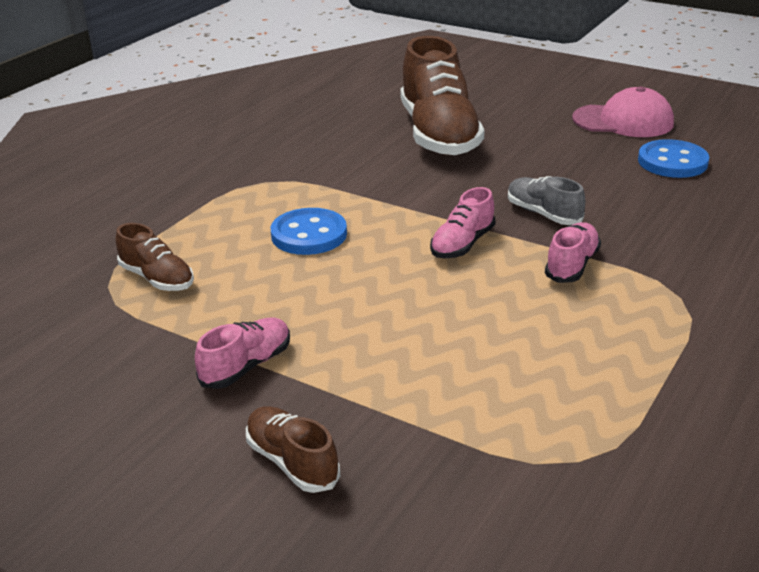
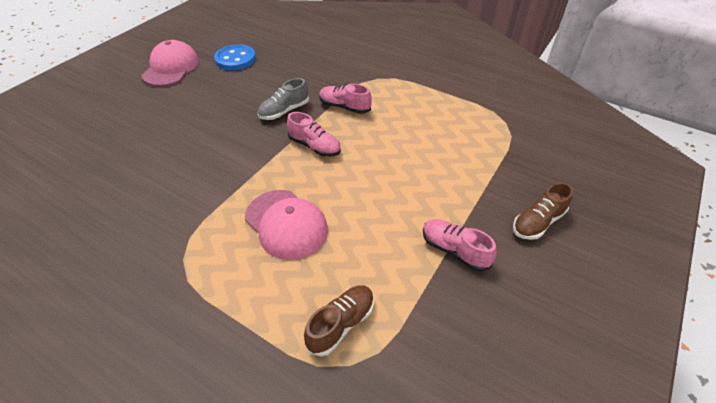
camera: 90 degrees left, 15 degrees up
blue button [271,208,347,255] -> pink cap [245,190,328,260]
brown shoe [400,36,485,156] -> none

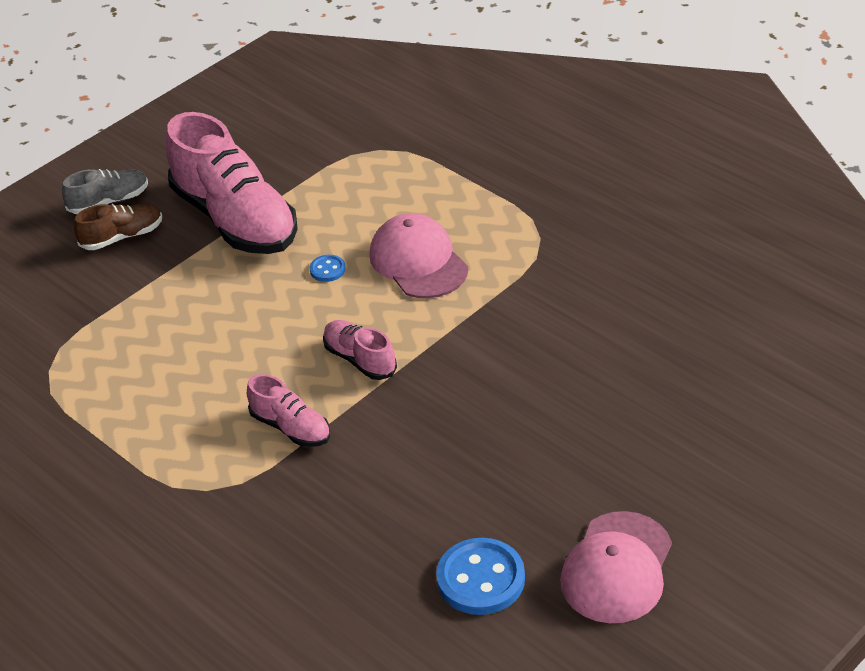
camera: 165 degrees left, 5 degrees down
grey shoe [257,78,309,120] -> grey shoe moved to [62,169,148,214]
brown shoe [304,285,374,357] -> none
pink shoe [423,219,497,272] -> pink shoe [166,112,298,254], size x2.10
none -> blue button [309,255,346,282]

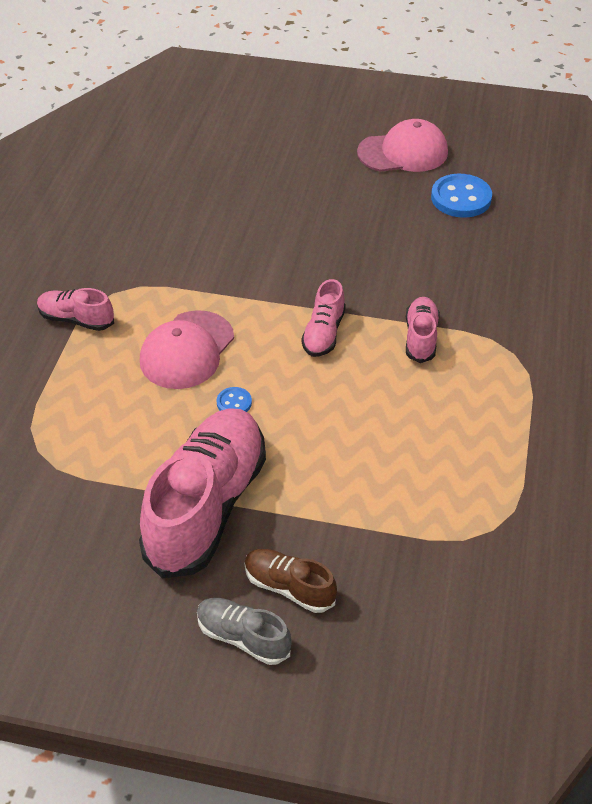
camera: 125 degrees left, 5 degrees up
none -> pink shoe [37,288,114,331]

